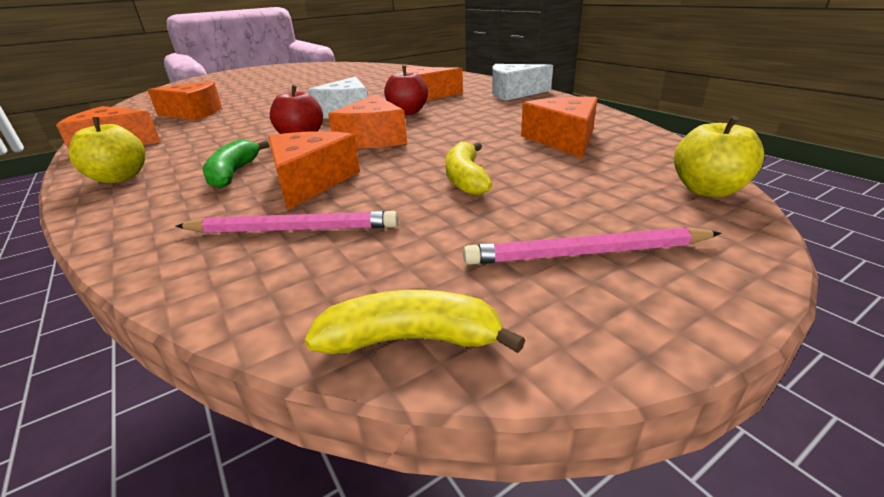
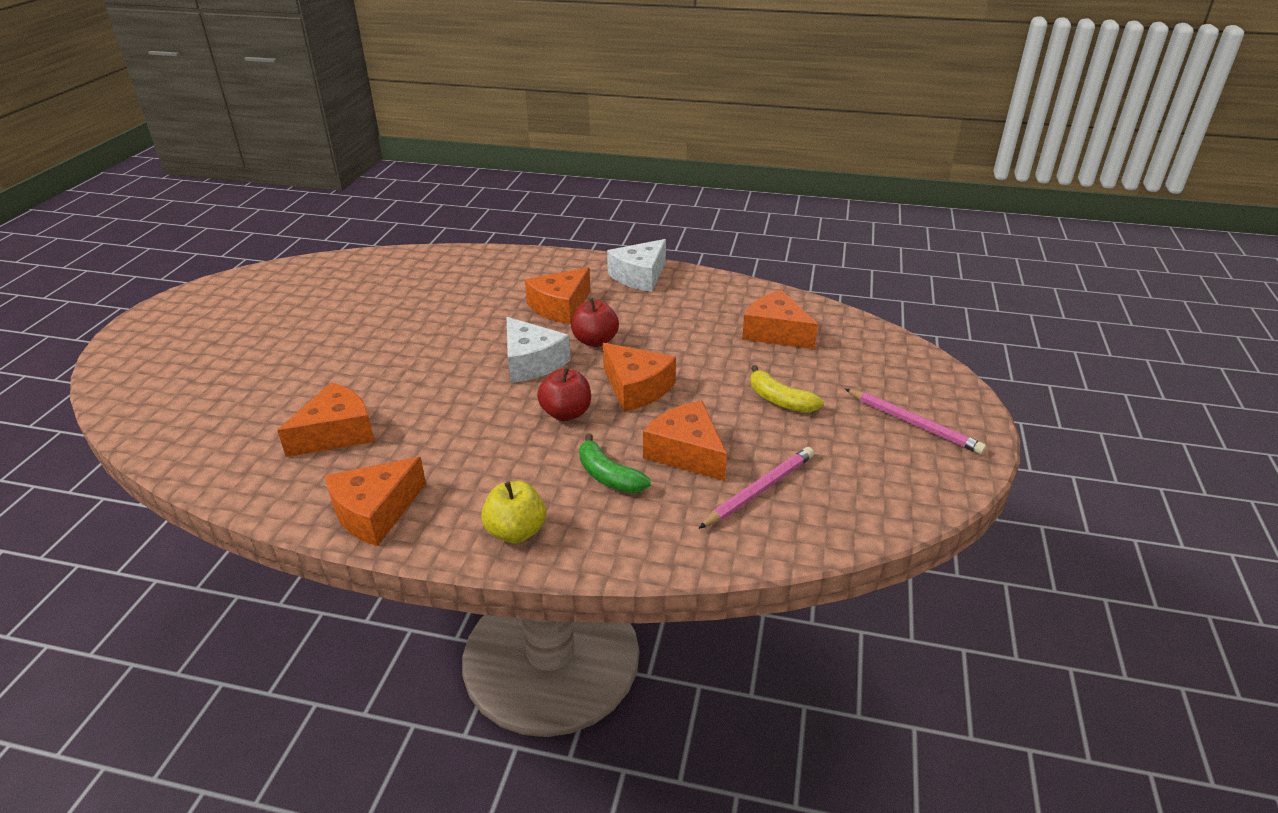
camera: 45 degrees left, 5 degrees up
yellow banana [304,290,525,354] -> none
pink pencil [463,227,721,265] -> pink pencil turned 90 degrees counterclockwise [845,389,986,454]
yellow apple [674,116,764,197] -> none

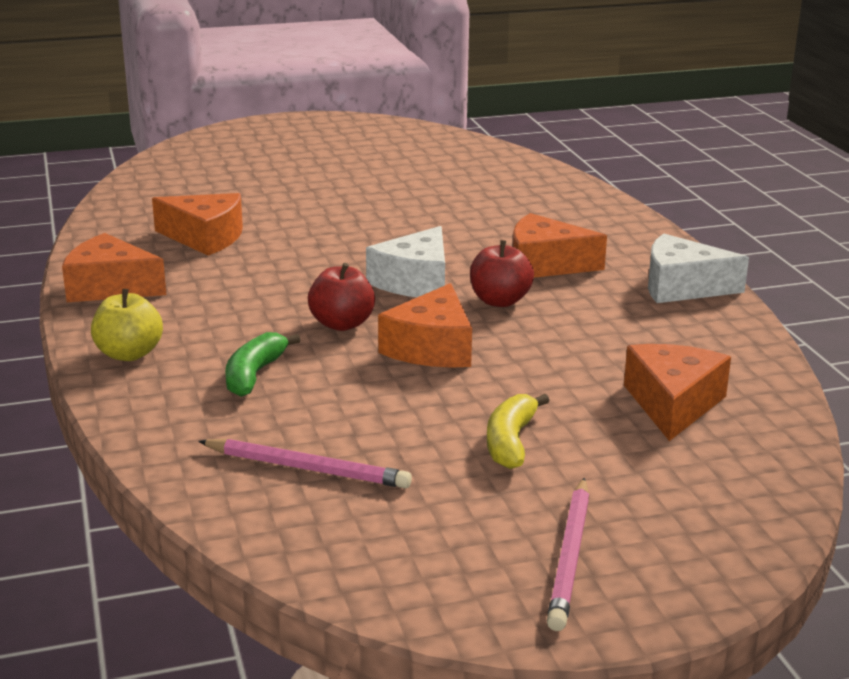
camera: 60 degrees right, 10 degrees down
orange cheese [643,400,727,481] -> none

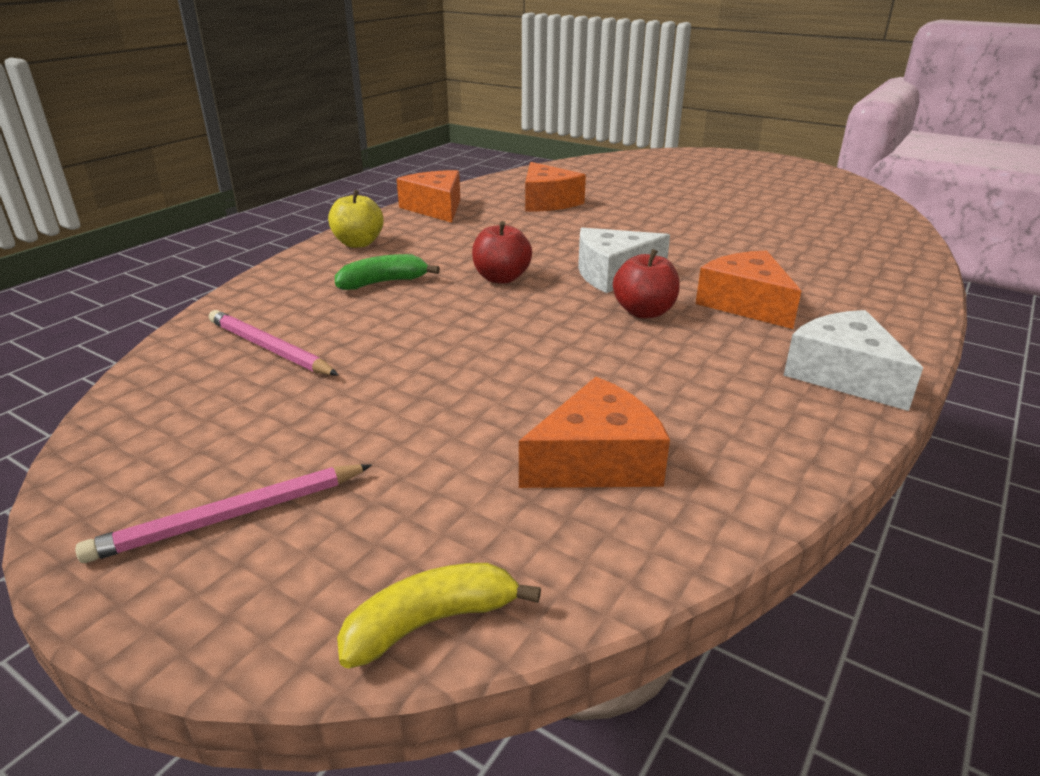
camera: 50 degrees right, 5 degrees up
pink pencil [198,439,412,489] -> pink pencil turned 150 degrees clockwise [209,310,338,375]
orange cheese [378,283,472,368] -> none
yellow banana [487,394,550,469] -> yellow banana moved to [337,563,541,668]

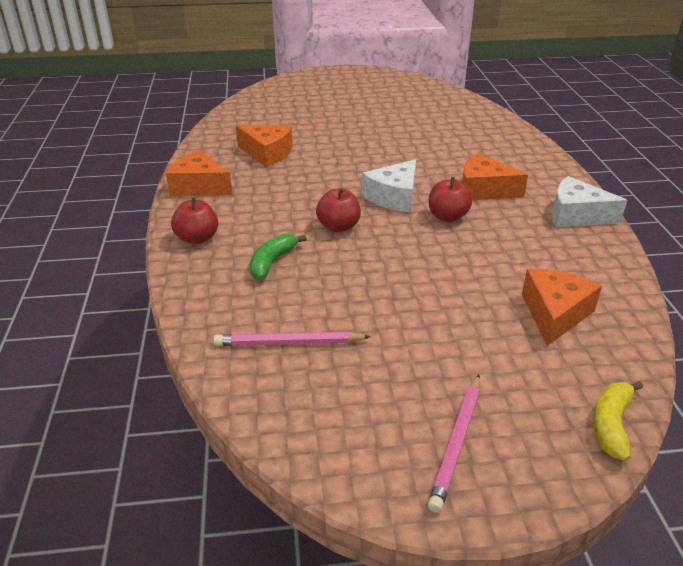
camera: 40 degrees left, 5 degrees up
yellow apple [328,190,384,248] -> red apple [171,197,218,244]

